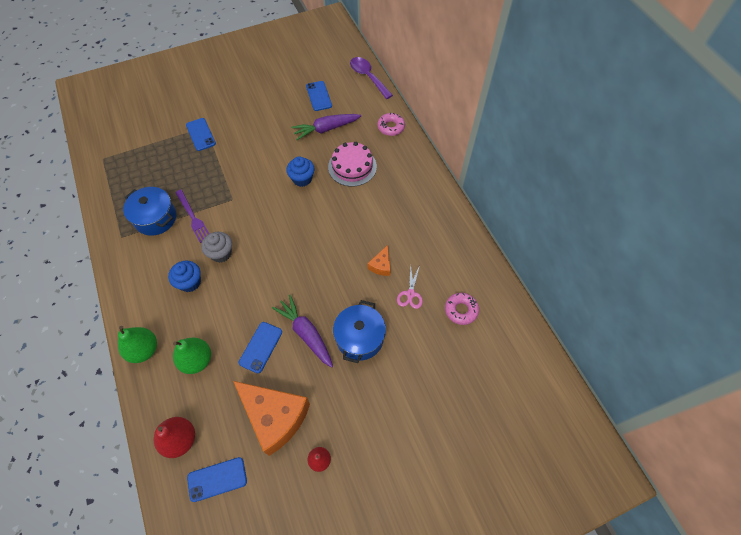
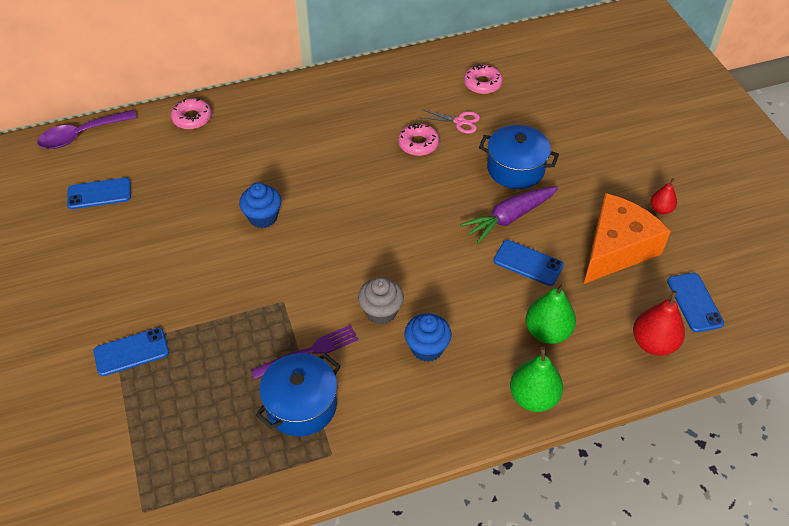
camera: 85 degrees left, 10 degrees down
purple carrot [291,114,361,140] -> none
pink cake [328,142,377,187] -> none
orange cheese [368,245,391,276] -> pink donut [398,123,439,156]

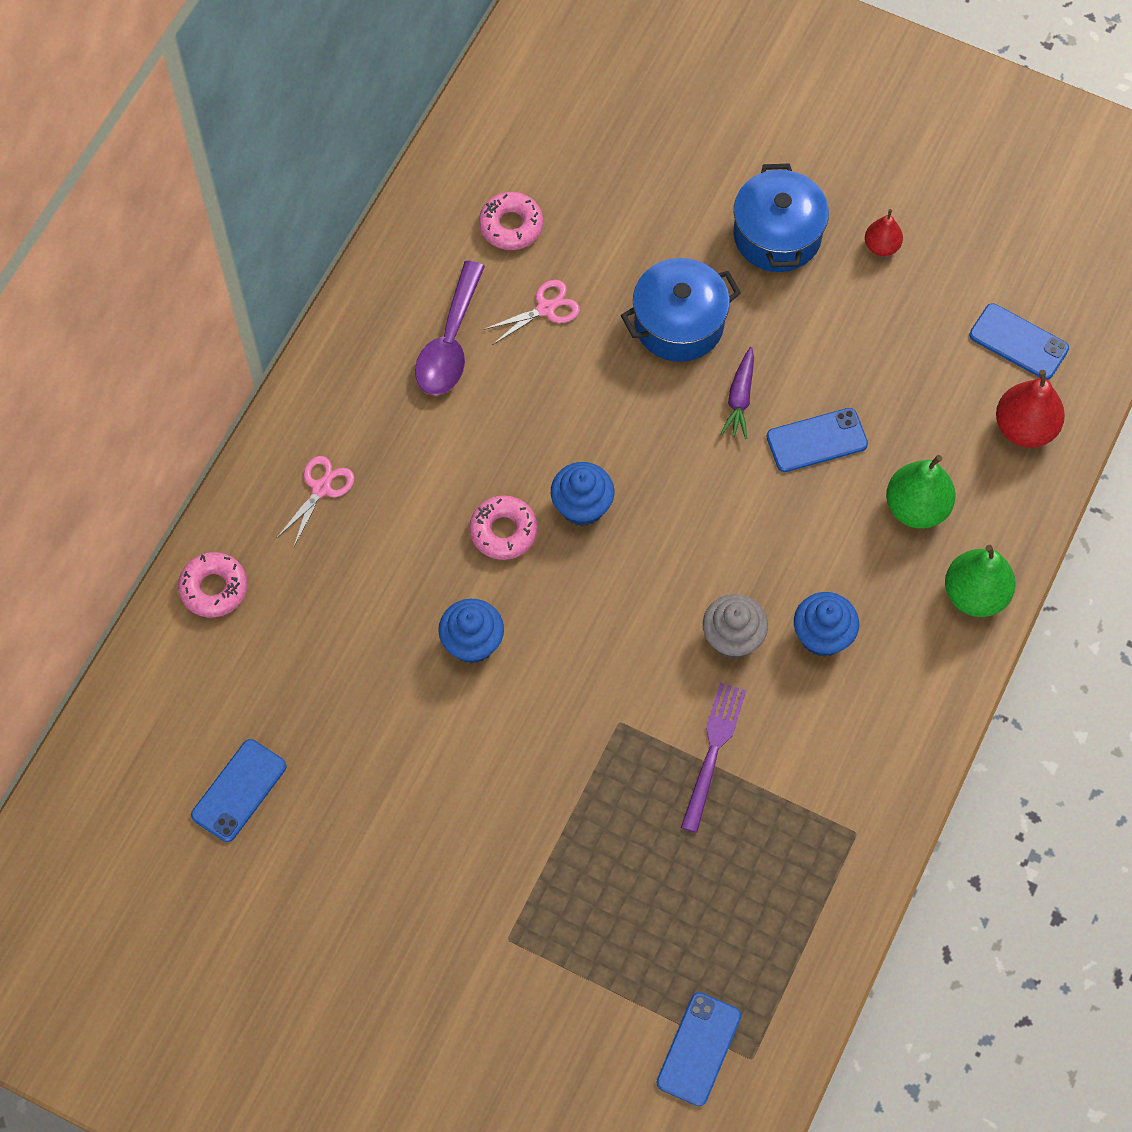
camera: 45 degrees left, 15 degrees up
purple spoon [37,110,137,149] -> purple spoon moved to [415,261,485,395]
blue phone [93,328,169,376] -> blue phone moved to [656,992,741,1106]
blue pot [255,353,341,437] -> blue pot moved to [733,164,829,272]
pink donut [398,123,439,156] -> pink donut moved to [469,495,538,560]
purple carrot [460,186,558,244] -> purple carrot [721,347,754,439], size x0.61
orange cheese [584,193,671,284] -> none
none -> pink scissors [277,456,355,546]
none -> blue cupcake [551,462,614,526]

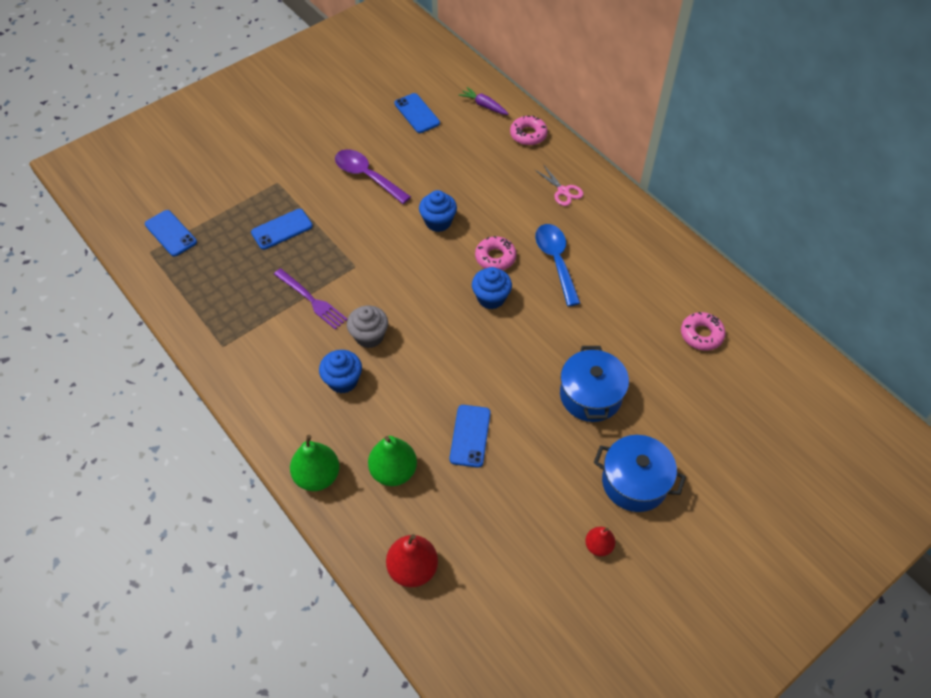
camera: 115 degrees right, 10 degrees down
purple spoon [415,261,485,395] -> purple spoon moved to [335,149,411,204]
pink scissors [483,280,580,344] -> none
purple carrot [721,347,754,439] -> purple carrot moved to [459,87,509,115]
blue phone [969,303,1069,380] -> blue phone moved to [251,209,313,250]
none -> blue spoon [535,224,580,306]

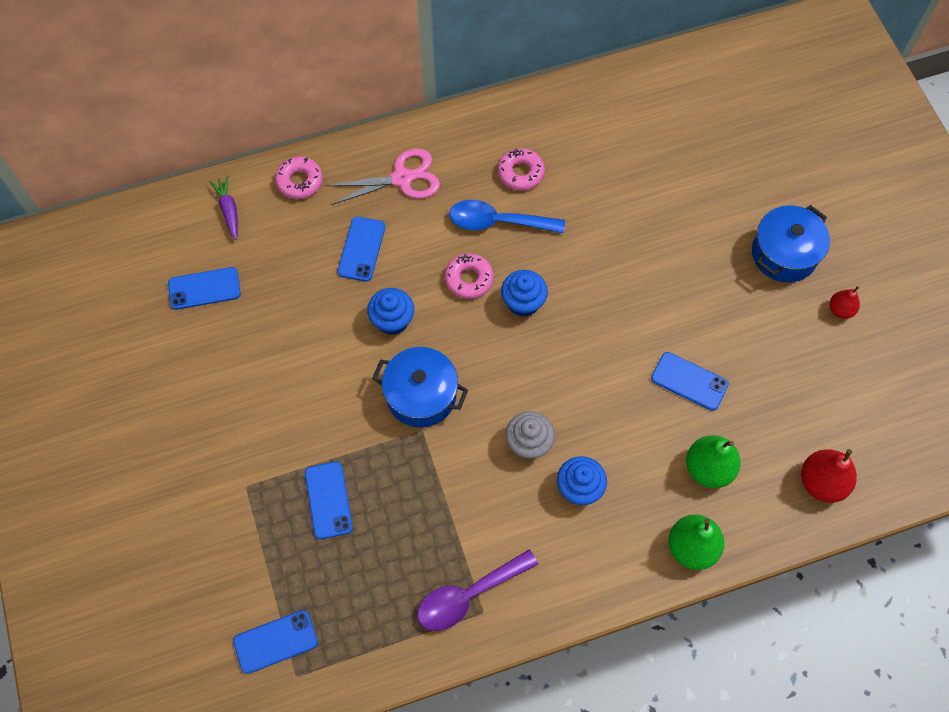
camera: 70 degrees left, 10 degrees up
purple fork [274,269,348,330] -> none
purple spoon [335,149,411,204] -> purple spoon moved to [417,549,539,631]
purple carrot [459,87,509,115] -> purple carrot turned 105 degrees clockwise [210,176,238,240]
pink scissors [534,164,583,206] -> pink scissors [326,148,440,205], size x1.60
blue pot [560,346,629,422] -> blue pot moved to [372,347,468,427]
pink donut [681,312,726,351] -> pink donut moved to [498,148,545,191]
none -> blue phone [337,217,385,282]

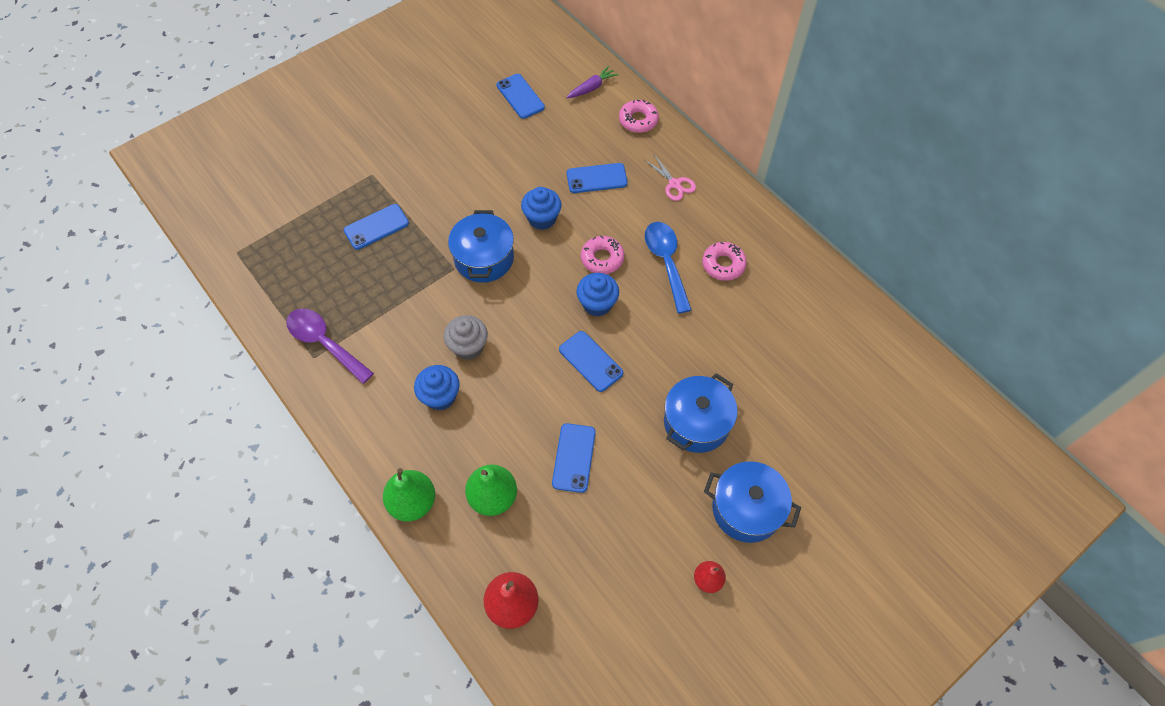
camera: 70 degrees right, 5 degrees down
blue phone [233,610,318,674] -> blue phone moved to [559,331,623,392]
pink scissors [326,148,440,205] -> pink scissors [645,155,696,201], size x0.63
none -> blue pot [664,373,738,453]

